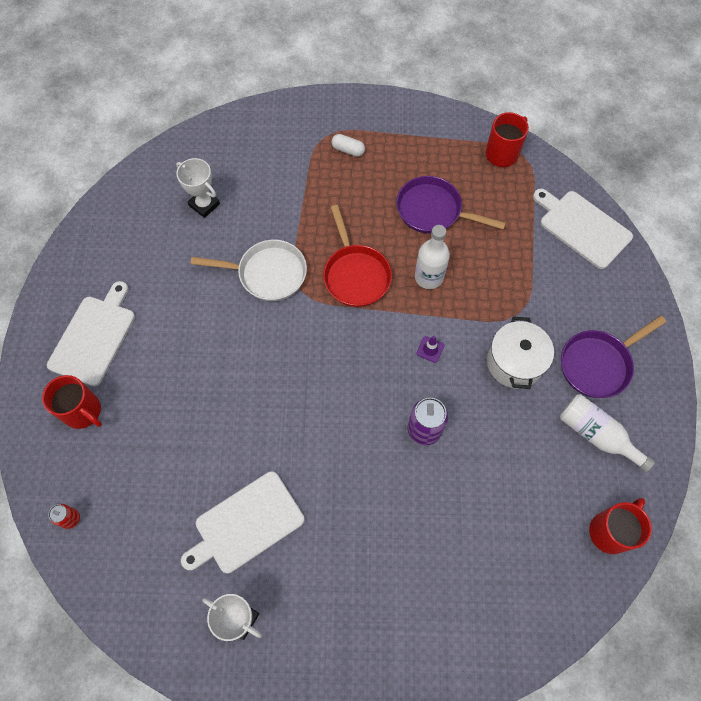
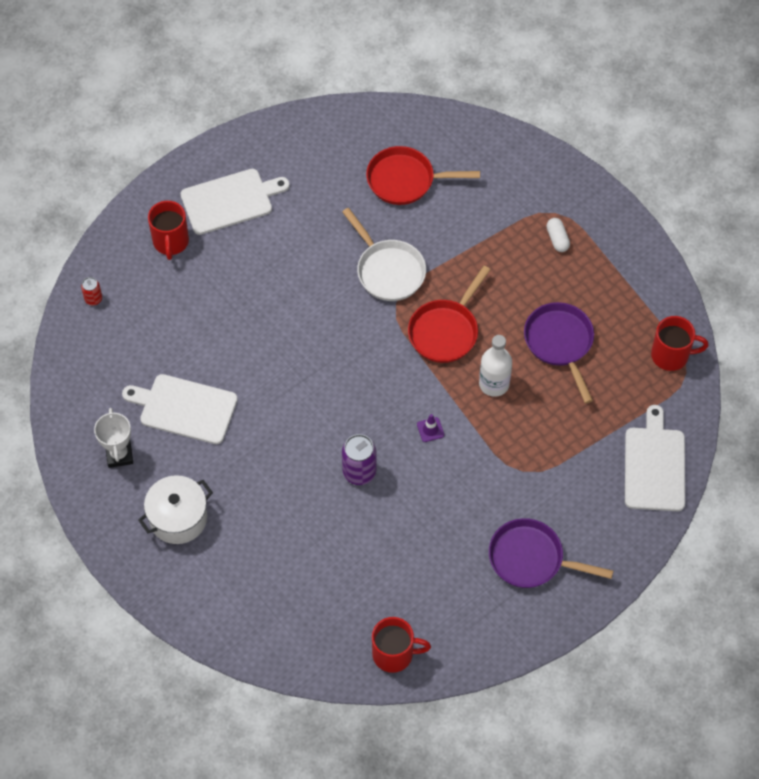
camera: 50 degrees right, 5 degrees down
white trophy [176,158,220,218] -> red pan [366,146,480,205]
white pot [487,316,554,389] -> white pot moved to [138,475,213,544]
white bottle [560,394,655,472] -> none

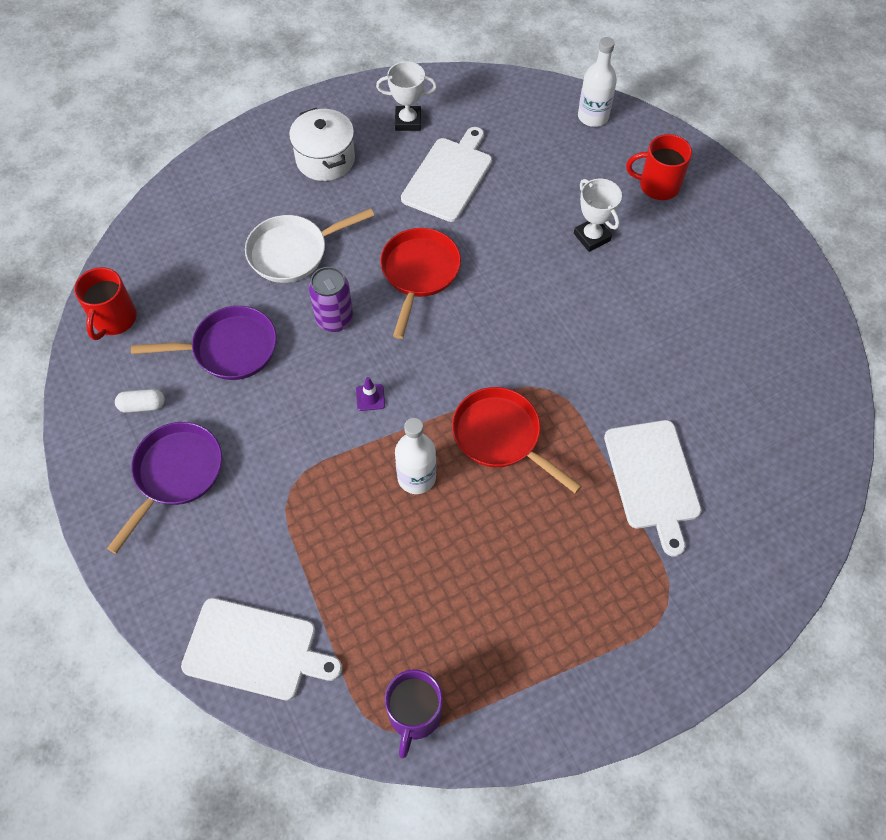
camera: 100 degrees right, 0 degrees up
red can [81,277,102,306] -> white bottle [578,37,617,127]
white cutting board [180,169,290,235] -> white cutting board moved to [604,420,701,557]
white pan [342,208,426,301] -> white pan moved to [245,208,374,283]
red pan [366,146,480,205] -> red pan moved to [380,228,461,339]
purple pan [524,302,594,404] -> purple pan moved to [131,306,277,380]
white capsule [547,218,570,252] -> white capsule moved to [115,389,165,413]
red mug [651,316,708,371] -> purple mug [385,669,443,758]
none -> white trophy [574,178,622,252]

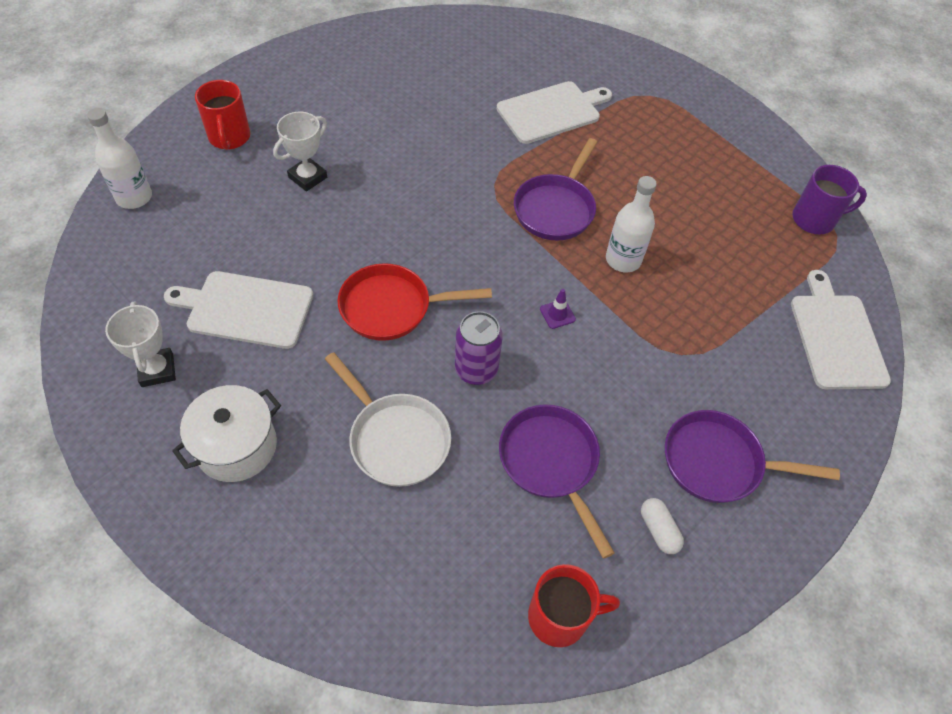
camera: 110 degrees left, 5 degrees down
red pan [452,387,582,494] -> purple pan [514,138,597,240]

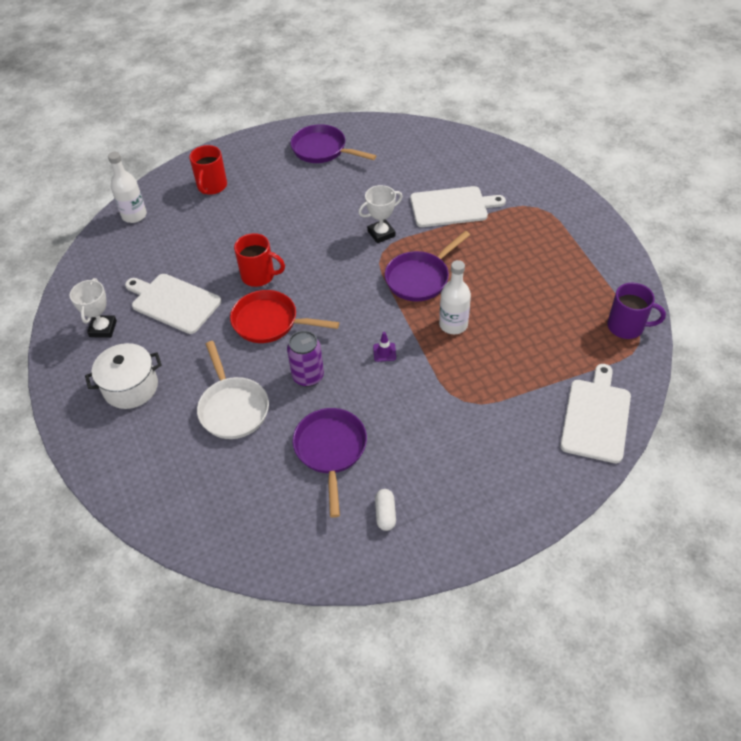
camera: 25 degrees right, 5 degrees down
white trophy [273,112,327,192] -> white trophy moved to [358,185,403,243]
red mug [528,564,620,647] -> red mug moved to [234,233,285,287]
purple pan [665,410,840,503] -> purple pan moved to [291,124,376,163]

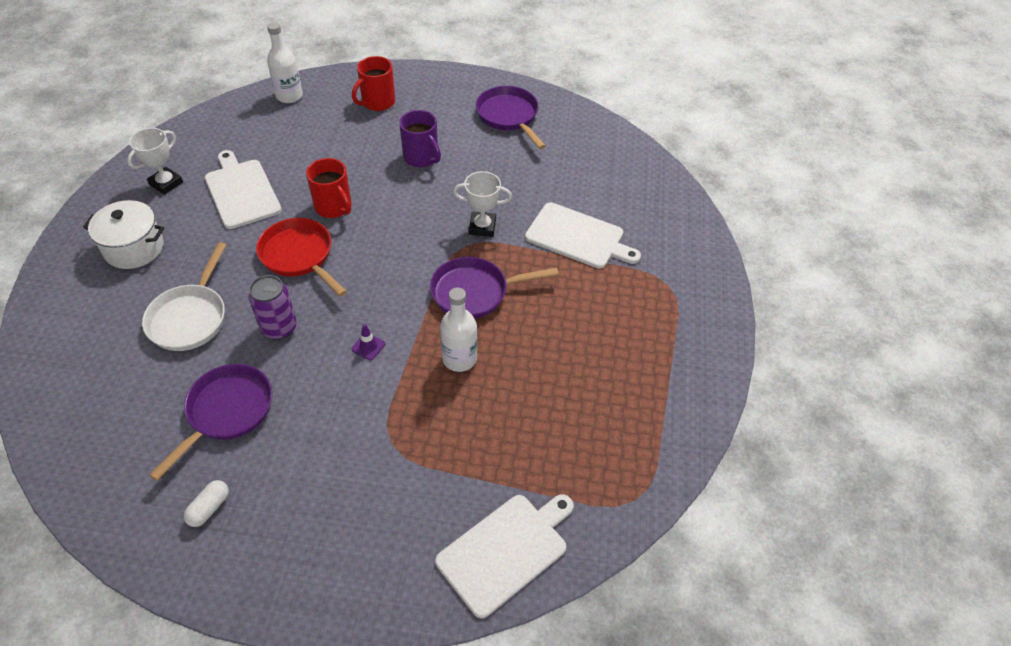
camera: 30 degrees right, 0 degrees up
purple mug [607,283,666,339] -> purple mug moved to [399,110,441,167]

